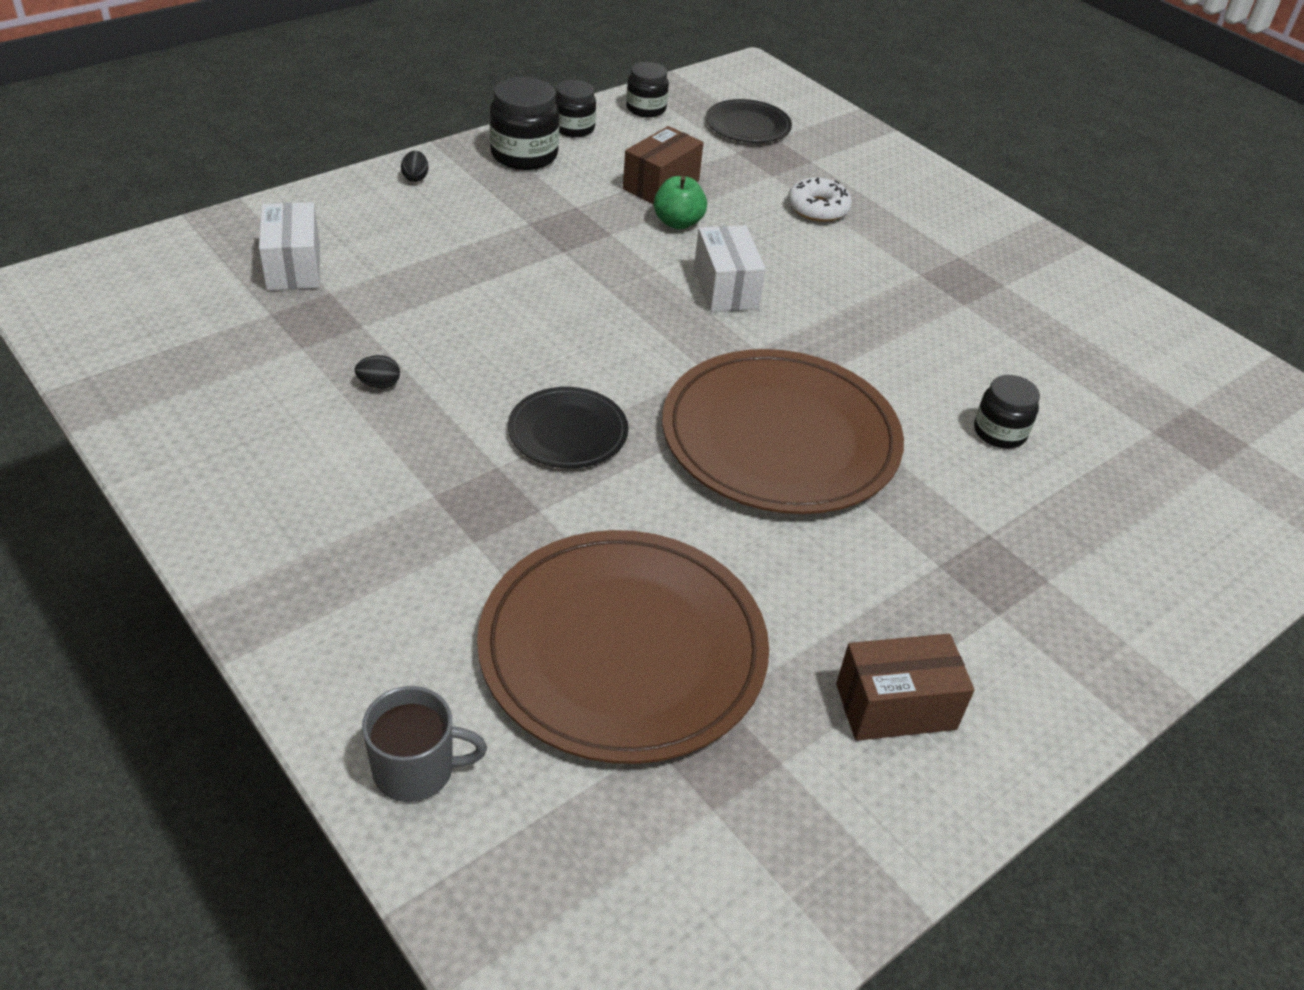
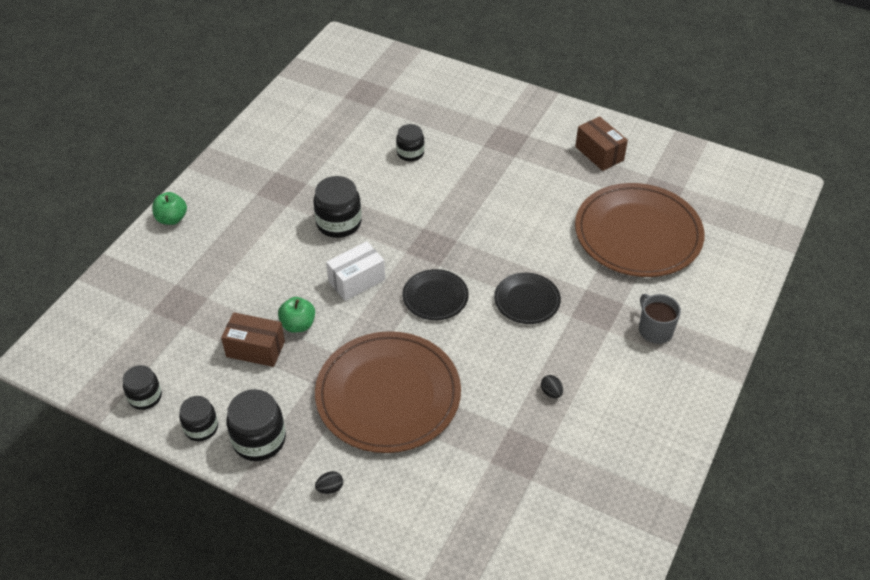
camera: 110 degrees left, 5 degrees up
white box [259,202,320,290] -> none
grey mug [362,686,487,802] -> grey mug moved to [639,294,681,344]
brown plate [662,349,904,514] -> brown plate moved to [315,331,461,453]
black plate [706,99,792,143] -> black plate moved to [402,269,469,320]
white donut [788,177,852,222] -> none
none -> green apple [152,192,187,225]
none -> black jar [313,176,362,238]

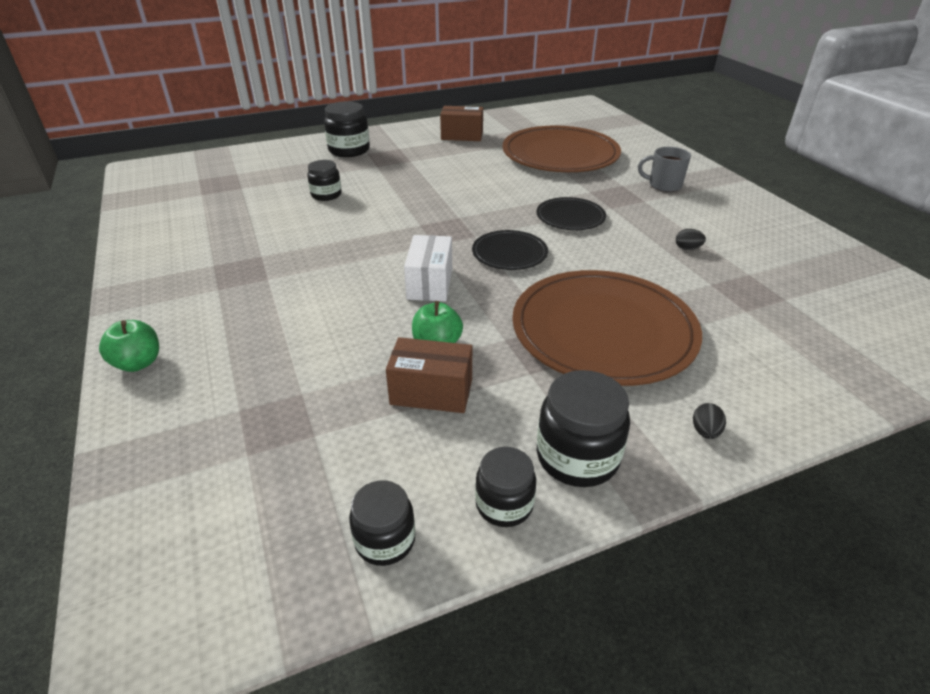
camera: 50 degrees left, 10 degrees down
brown box [221,312,285,367] -> brown box turned 45 degrees clockwise [386,337,472,413]
black jar [313,176,362,238] -> black jar moved to [324,101,370,157]

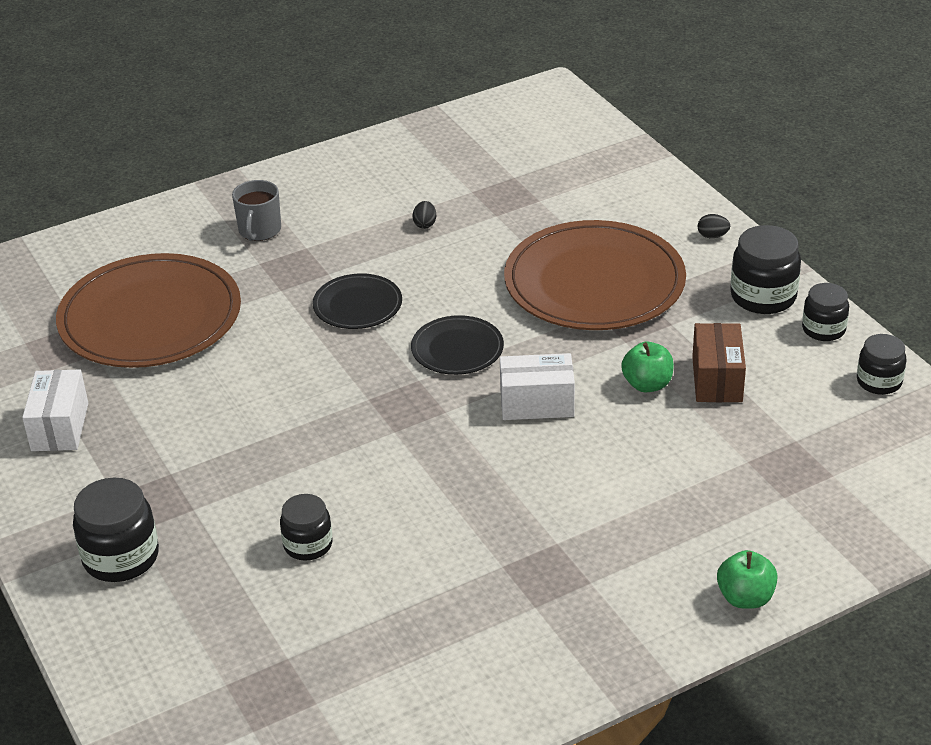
camera: 95 degrees left, 0 degrees up
brown box [440,106,483,141] -> white box [22,369,88,451]

